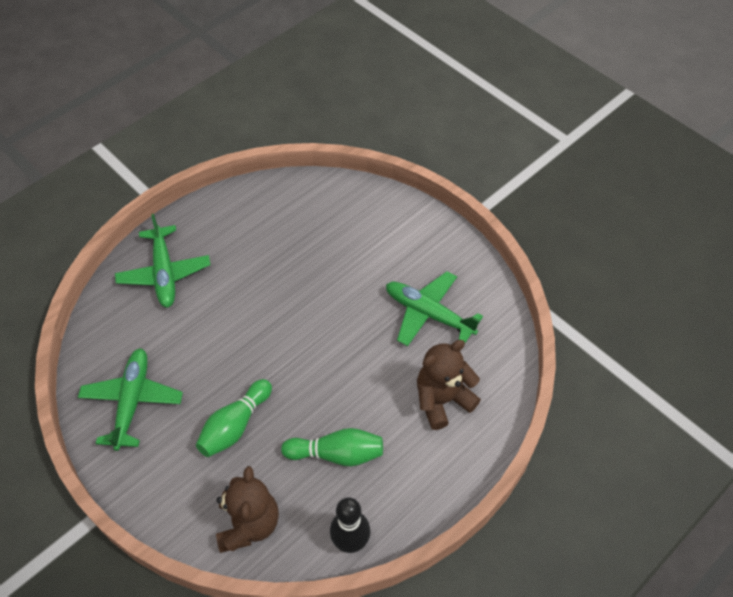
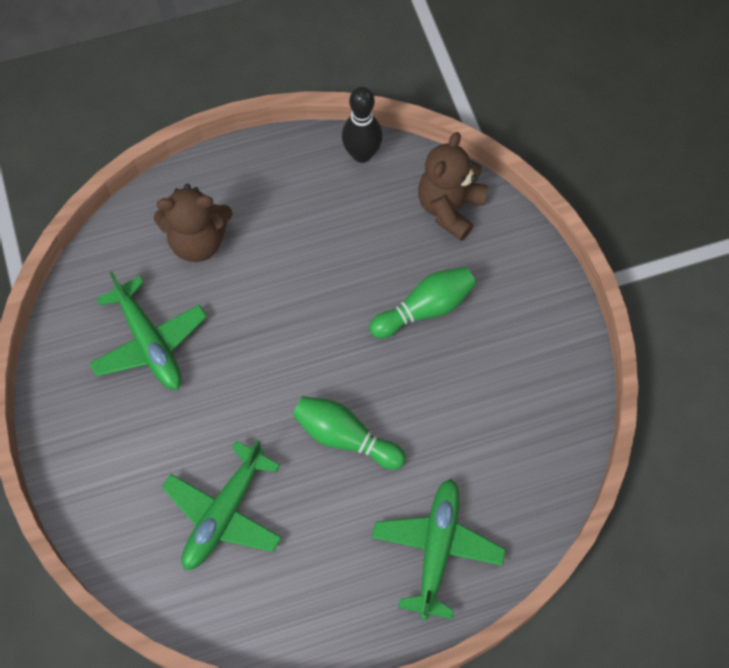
camera: 155 degrees left, 10 degrees up
green plane [78,348,183,451] -> green plane moved to [162,439,282,570]
green bowling pin [281,428,383,466] -> green bowling pin moved to [293,396,406,470]

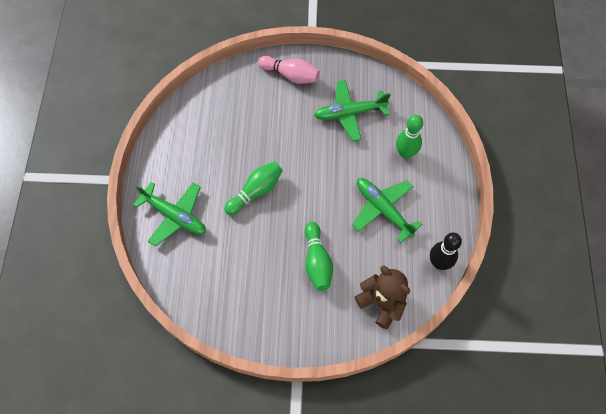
camera: 110 degrees right, 0 degrees up
brown teddy bear [154,184,233,262] -> green bowling pin [396,115,423,159]
green plane [162,439,282,570] -> green plane moved to [352,178,423,243]
none -> pink bowling pin [258,56,320,84]

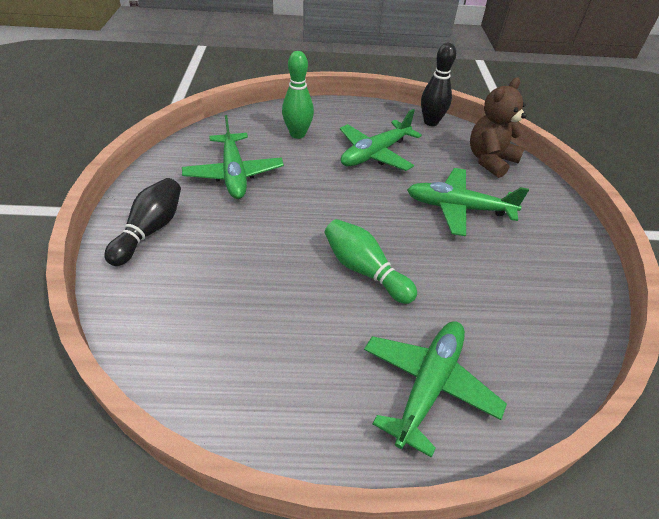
camera: 95 degrees left, 20 degrees down
pink bowling pin [258,56,320,84] -> black bowling pin [105,178,181,266]
green bowling pin [305,222,333,291] -> green plane [407,168,529,236]

